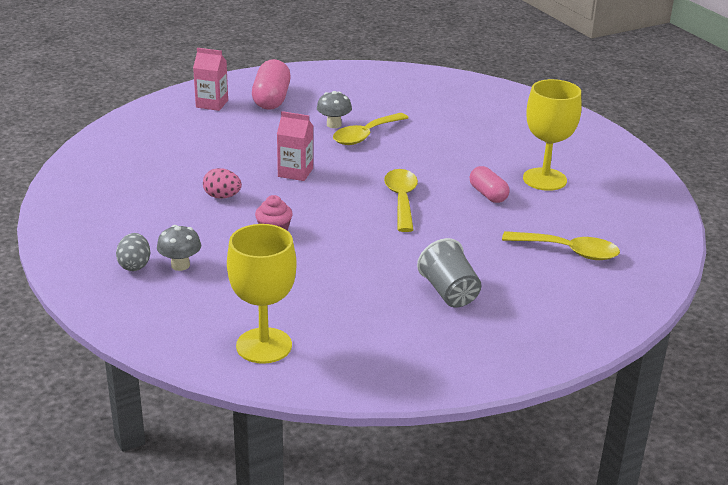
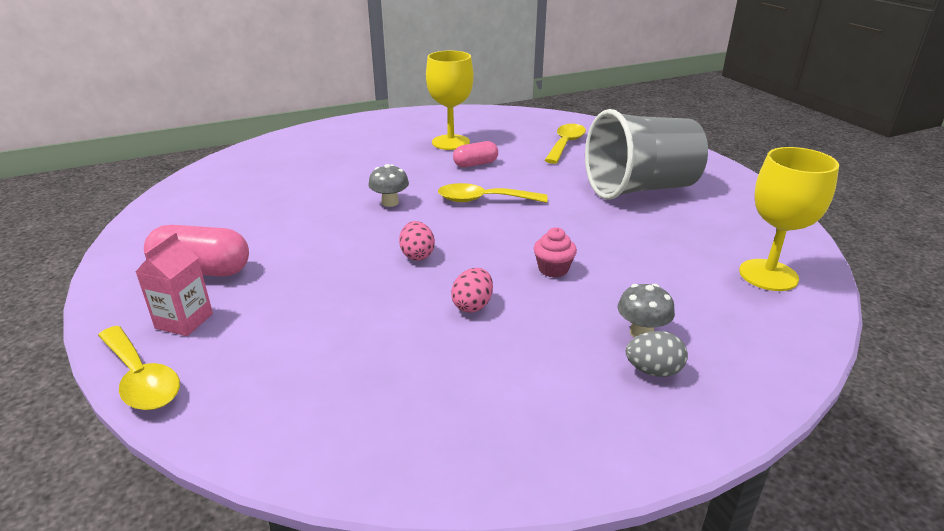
camera: 85 degrees left, 0 degrees up
pink carton [277,111,313,181] -> pink egg [399,221,435,260]
grey mushroom [317,91,352,128] -> grey mushroom moved to [368,164,409,207]
yellow spoon [333,113,409,145] -> yellow spoon moved to [98,326,180,410]
grey cup [417,238,482,308] -> grey cup [585,109,708,199], size x1.96

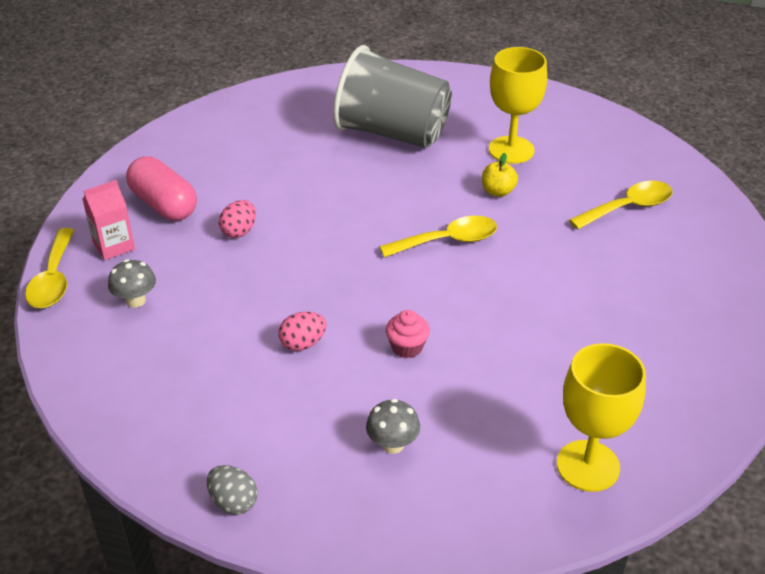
camera: 40 degrees right, 10 degrees up
grey mushroom [368,164,409,207] -> grey mushroom moved to [108,259,156,308]
pink egg [399,221,435,260] -> pink egg moved to [219,200,256,238]
yellow spoon [438,183,548,203] -> yellow spoon turned 120 degrees clockwise [379,216,497,257]
pink capsule [453,141,498,167] -> yellow apple [482,153,518,197]
grey cup [585,109,708,199] -> grey cup moved to [333,45,452,148]
grey egg [626,331,688,377] -> grey egg moved to [207,465,257,515]

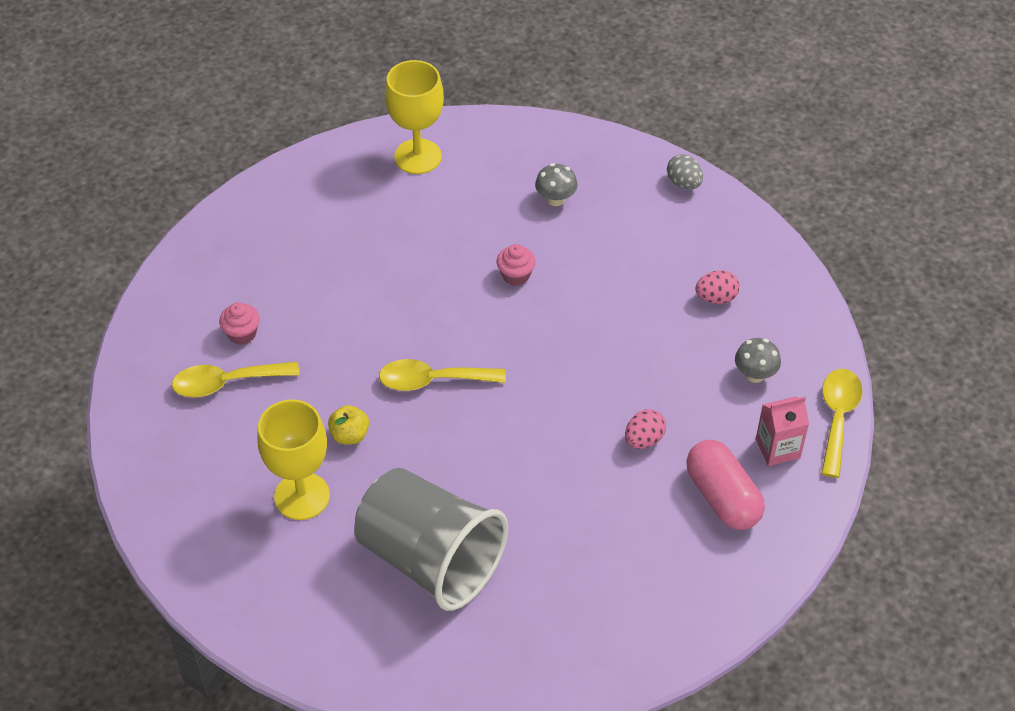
camera: 165 degrees left, 10 degrees up
pink egg [278,312,327,351] -> pink egg moved to [695,270,740,304]
none -> pink cupcake [219,302,260,345]

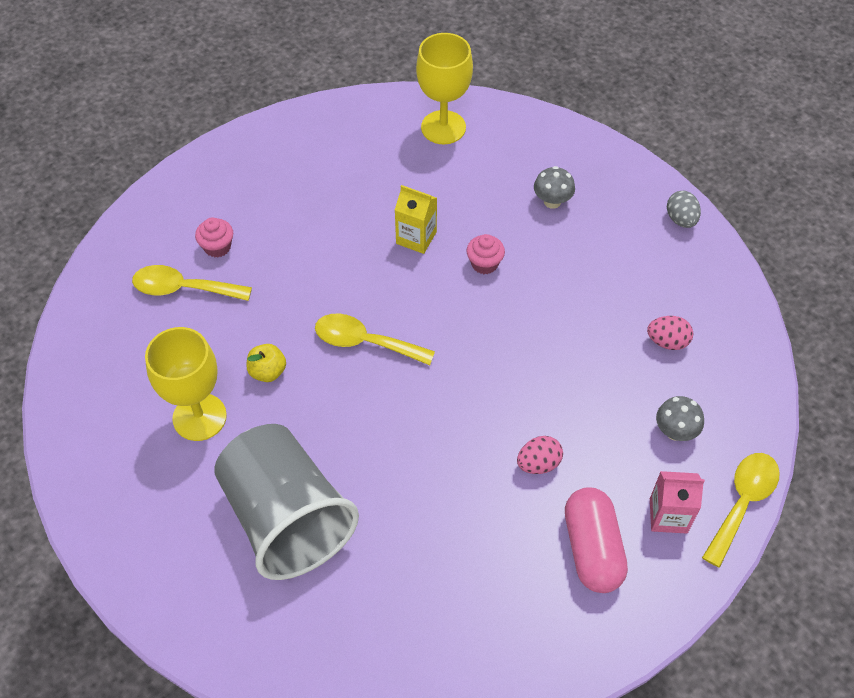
camera: 20 degrees right, 5 degrees up
none -> yellow carton [395,185,437,254]

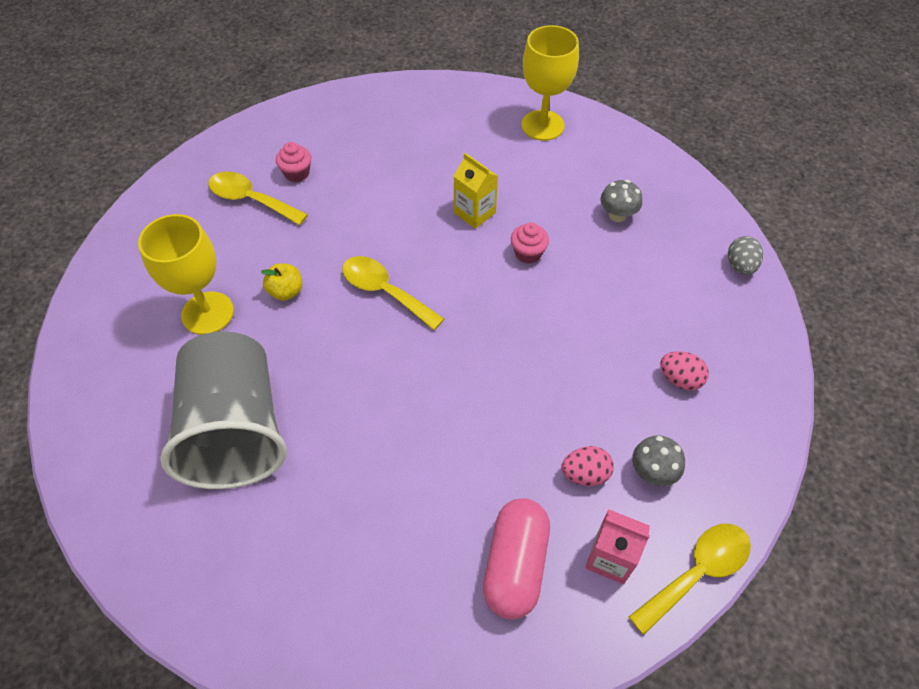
camera: 20 degrees right, 0 degrees up
pink egg [517,436,563,474] -> pink egg moved to [561,446,614,486]

